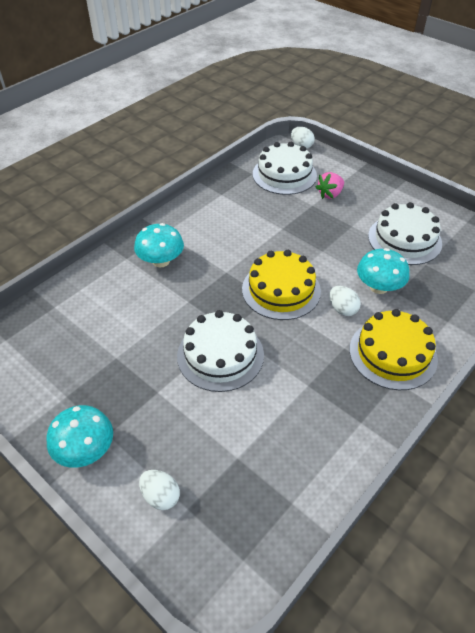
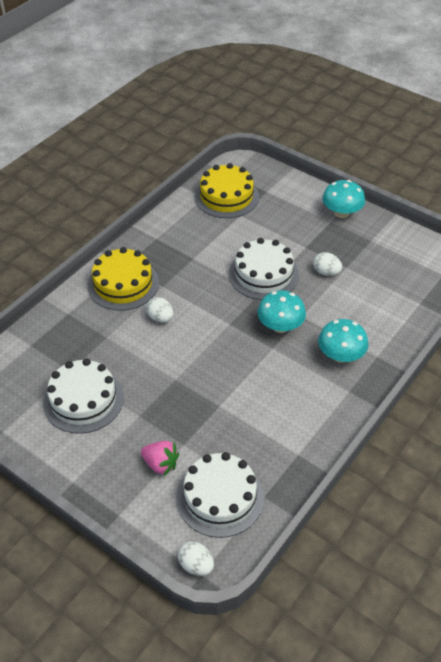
camera: 175 degrees right, 0 degrees up
white egg [139,470,180,510] -> white egg moved to [313,252,342,276]
yellow cake [242,250,321,320] -> yellow cake moved to [195,163,259,218]
pink strawberry [315,172,344,199] -> pink strawberry turned 75 degrees clockwise [141,441,179,476]
turquoise mushroom [357,248,410,294] -> turquoise mushroom moved to [257,290,306,333]

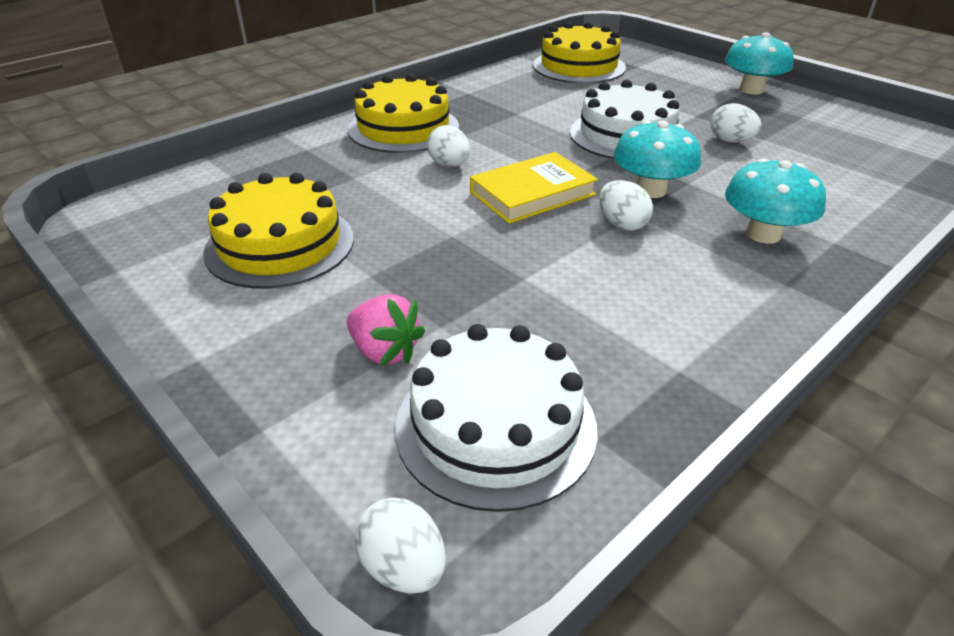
camera: 10 degrees right, 10 degrees down
white cake [43,358,124,434] -> yellow cake [203,173,354,289]
none -> yellow book [470,152,598,224]
none -> white egg [599,180,653,231]

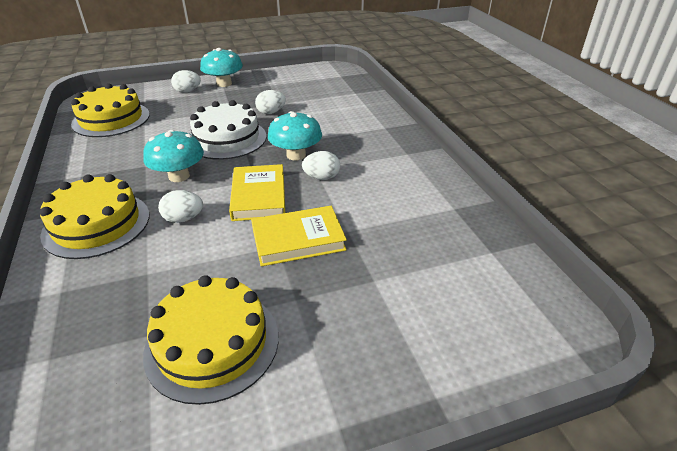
camera: 65 degrees left, 0 degrees up
pink strawberry [347,294,425,366] -> none
white egg [355,497,446,594] -> white egg moved to [171,70,201,93]
white cake [395,324,597,512] -> none
turquoise mushroom [725,158,826,244] -> turquoise mushroom moved to [143,130,204,182]
none -> yellow book [251,206,347,266]

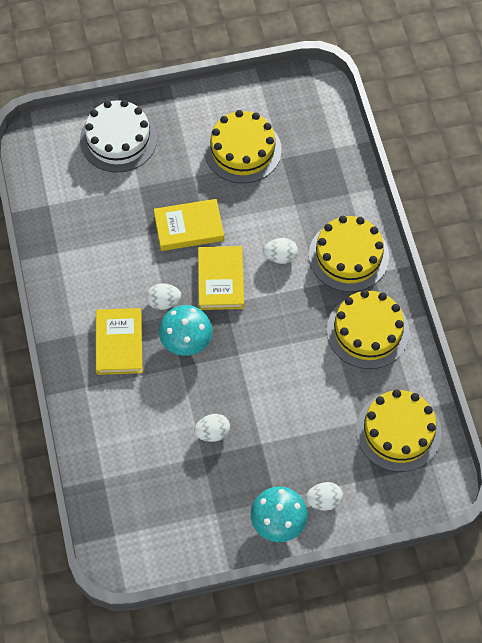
camera: 175 degrees left, 25 degrees up
turquoise mushroom [143,130,204,182] -> none
white cake [190,100,266,160] -> white cake moved to [80,100,157,173]
none -> yellow book [96,308,142,375]
none -> yellow cake [327,290,410,369]

